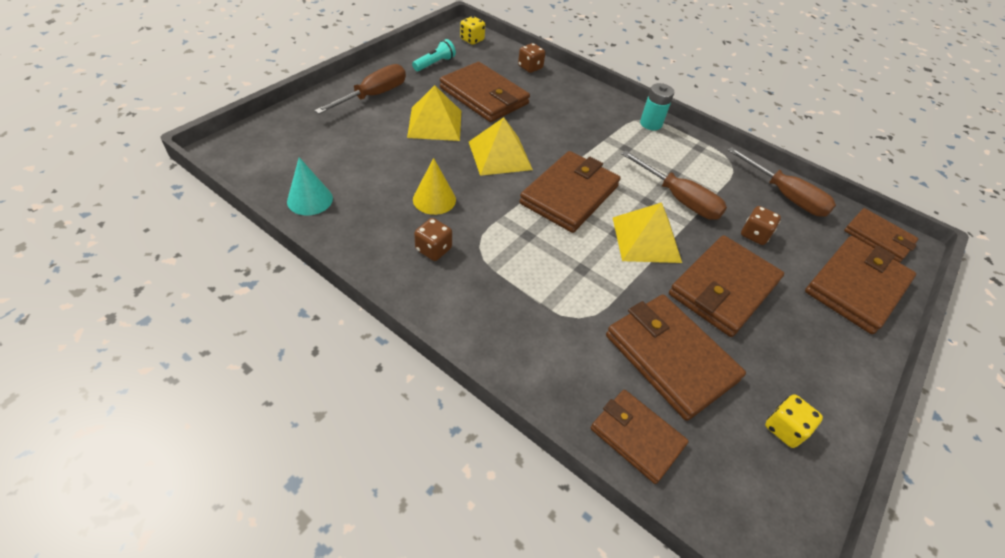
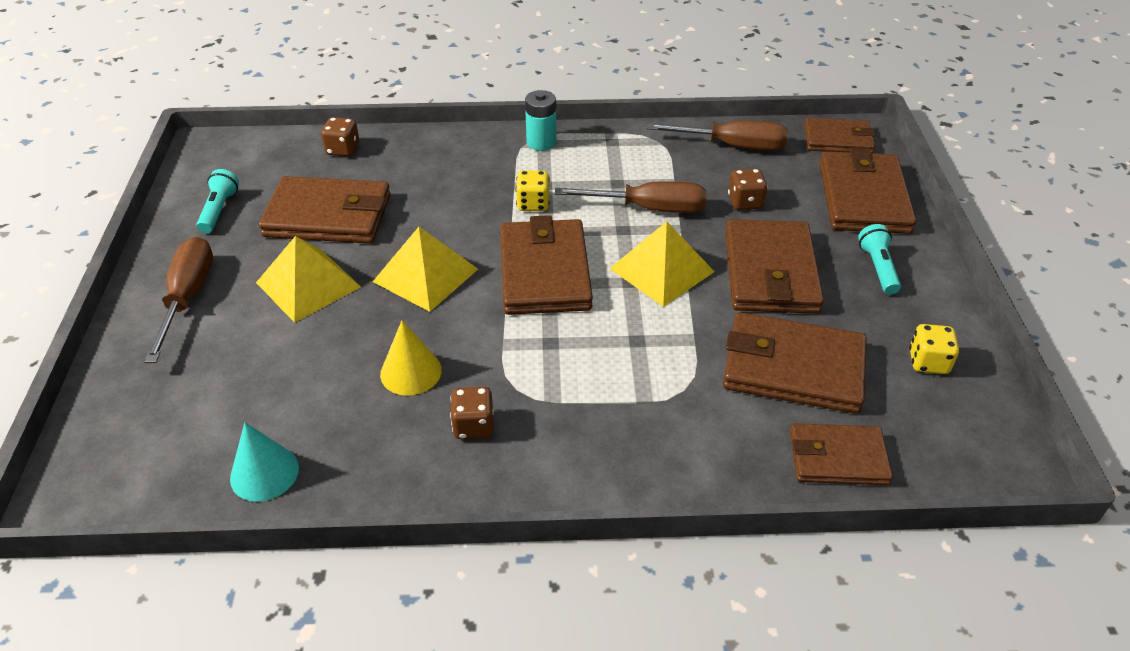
camera: 35 degrees left, 5 degrees down
yellow dice [460,16,485,45] -> yellow dice moved to [516,171,550,211]
none -> turquoise flashlight [858,224,901,295]

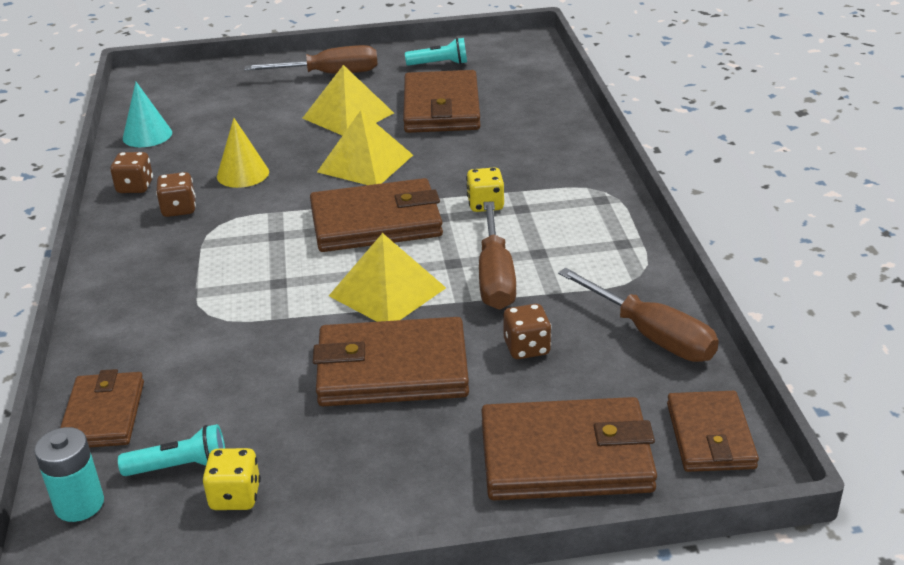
camera: 85 degrees right, 10 degrees down
brown dice [321,117,359,157] -> brown dice moved to [110,152,153,193]
turquoise battery [525,90,556,151] -> turquoise battery moved to [34,427,104,522]
brown screwdriver [646,120,788,150] -> brown screwdriver turned 45 degrees counterclockwise [558,268,719,362]
brown wallet [723,312,867,414] -> none
turquoise flashlight [858,224,901,295] -> turquoise flashlight moved to [118,424,225,476]

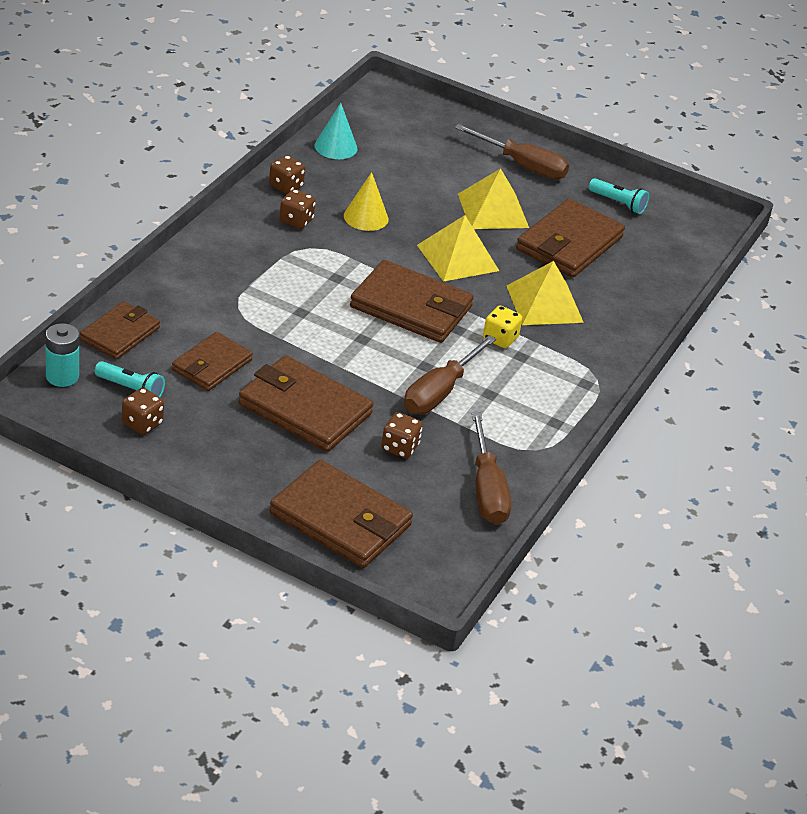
camera: 30 degrees right, 5 degrees up
yellow dice [202,448,261,510] -> brown dice [122,388,164,435]
yellow pyramid [329,233,446,322] -> yellow pyramid moved to [507,261,584,325]
brown wallet [667,391,759,472] -> brown wallet moved to [172,332,253,391]

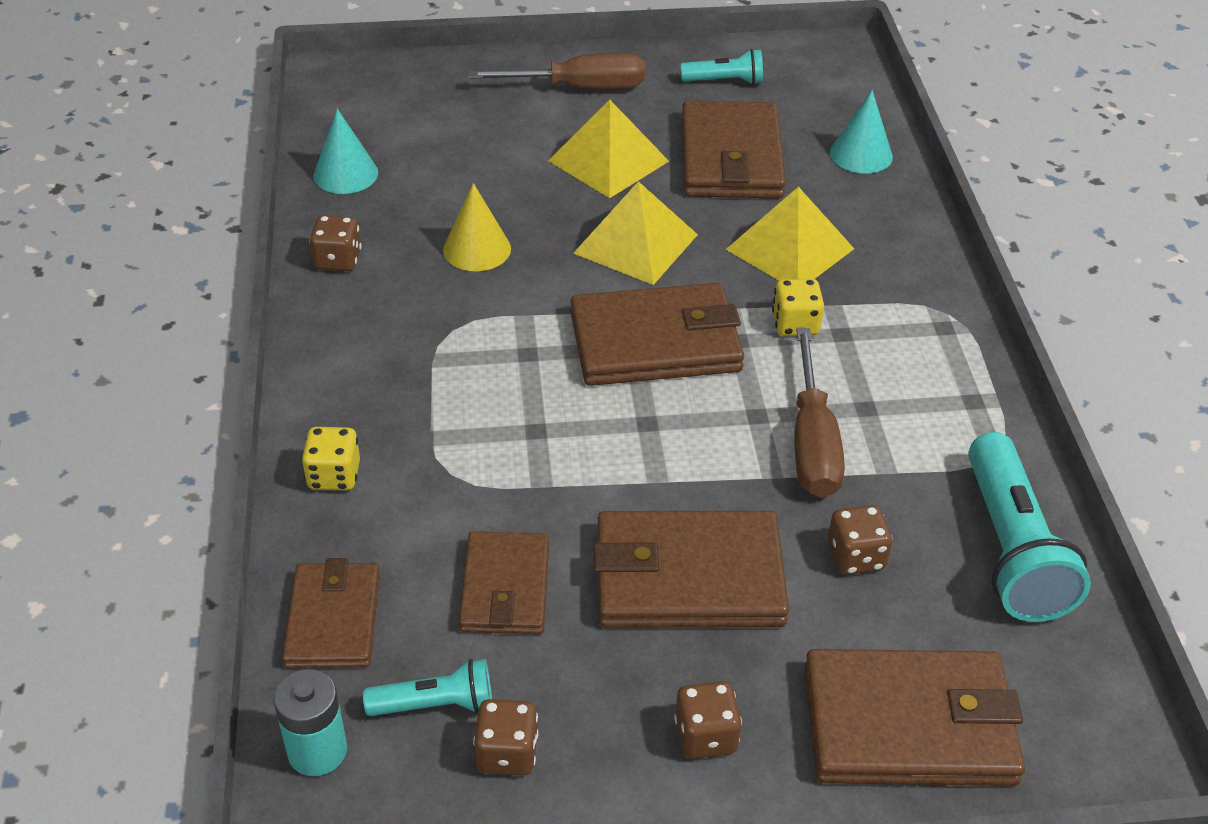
camera: 30 degrees left, 5 degrees up
brown dice [279,189,316,229] -> brown dice moved to [674,681,742,759]
brown screwdriver [472,412,511,525] -> turquoise flashlight [968,432,1091,622]
none -> yellow dice [301,427,360,491]
none -> turquoise cone [830,90,893,174]

